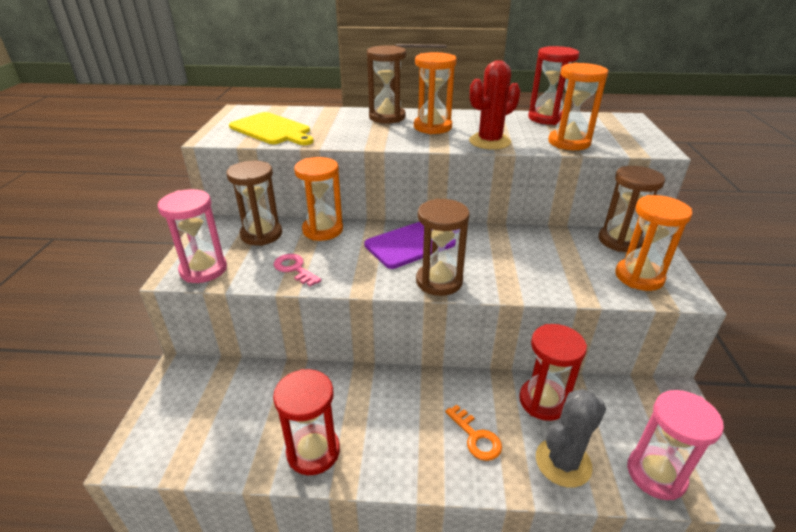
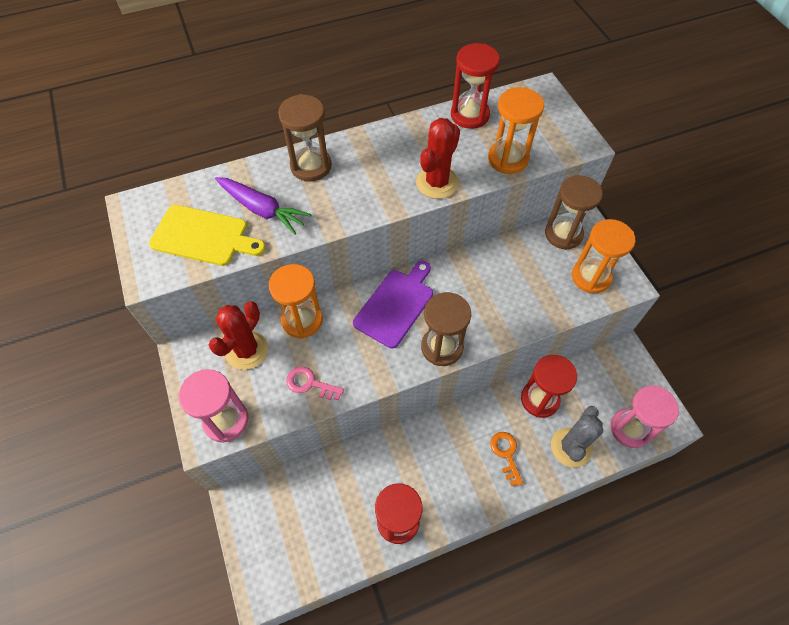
camera: 25 degrees left, 25 degrees up
brown hourglass [226,161,282,246] -> red cactus [209,301,268,370]
orange hourglass [414,52,457,134] -> none
orange key [445,405,502,461] -> orange key turned 135 degrees counterclockwise [490,432,523,486]
none -> purple carrot [215,177,312,235]

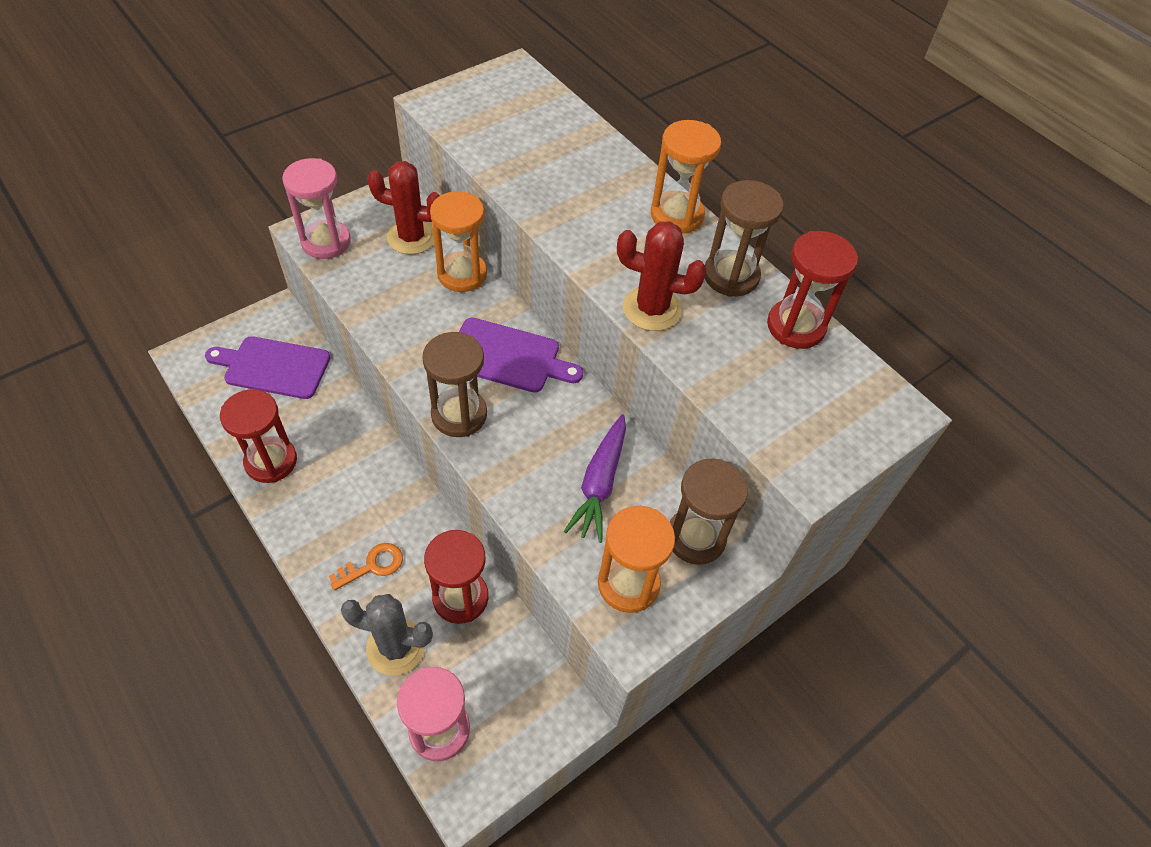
camera: 70 degrees right, 5 degrees down
yellow cutting board [149,205,266,266] -> none
purple carrot [215,177,312,235] -> purple carrot moved to [564,414,626,543]
brown hourglass [278,94,332,181] -> brown hourglass moved to [705,180,784,297]
pink key [286,366,344,401] -> none
orange hourglass [488,87,544,174] -> orange hourglass moved to [651,120,721,234]
none -> purple cutting board [205,336,331,399]

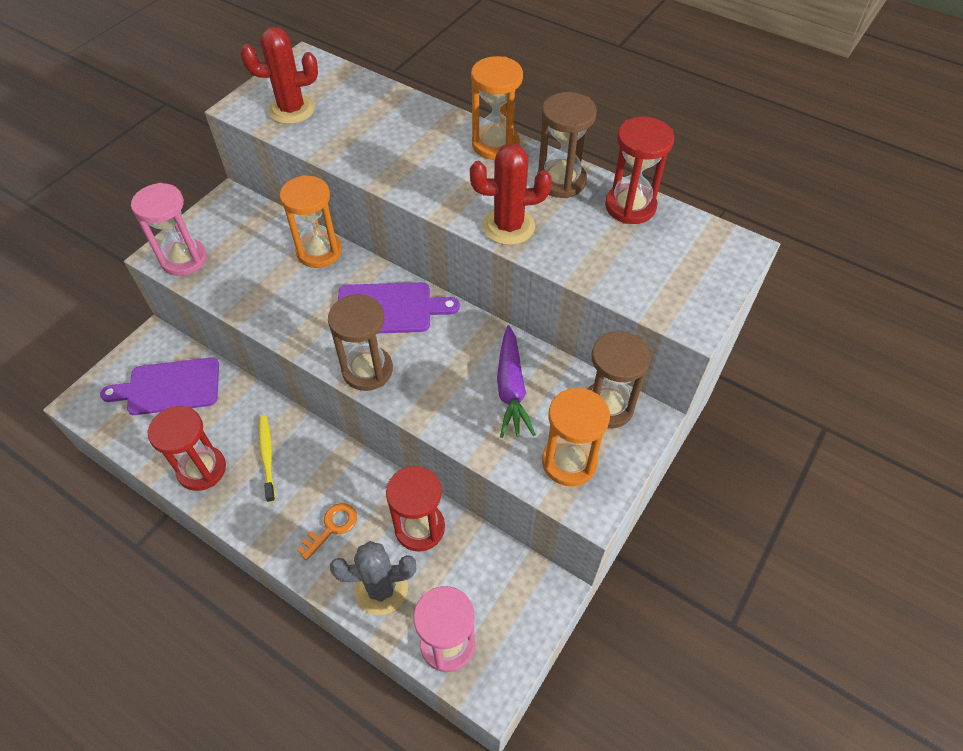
camera: 15 degrees left, 0 degrees up
red cactus [367,161,440,255] -> red cactus moved to [241,27,318,124]
none -> yellow toothbrush [259,416,275,503]

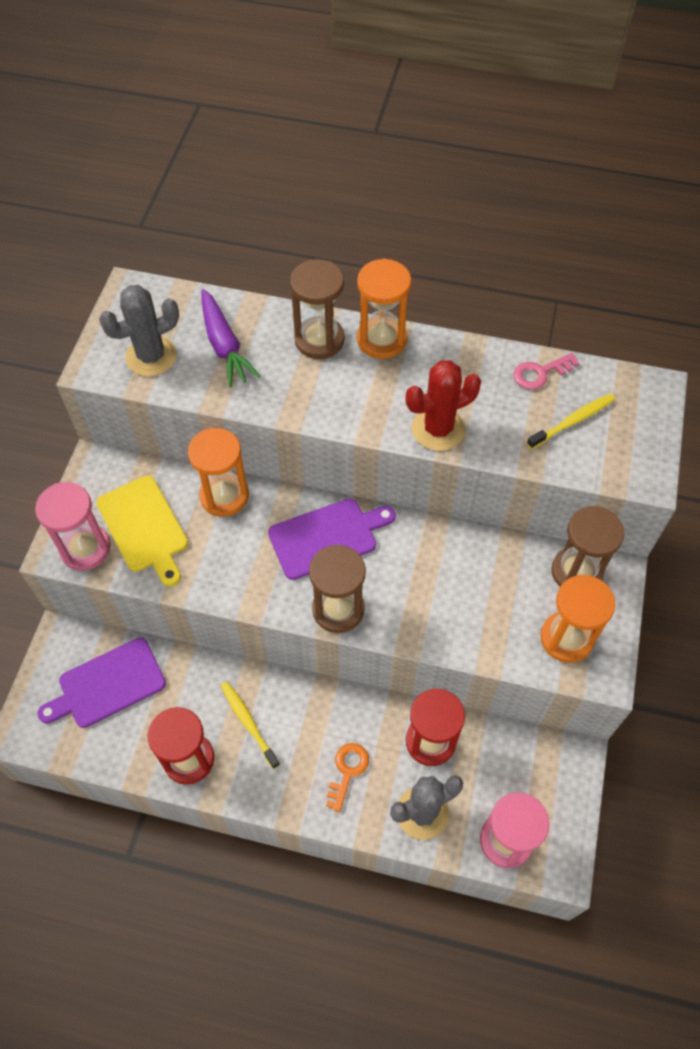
camera: 20 degrees left, 5 degrees up
red cactus [241,27,318,124] -> grey cactus [99,285,179,376]
purple carrot [497,325,536,438] -> purple carrot moved to [202,289,261,388]
brown hourglass [537,92,597,198] -> brown hourglass moved to [290,259,345,359]
red hourglass [605,117,674,224] -> pink key [513,353,579,390]
none -> yellow cutting board [96,475,188,586]
none -> yellow toothbrush [527,394,615,449]

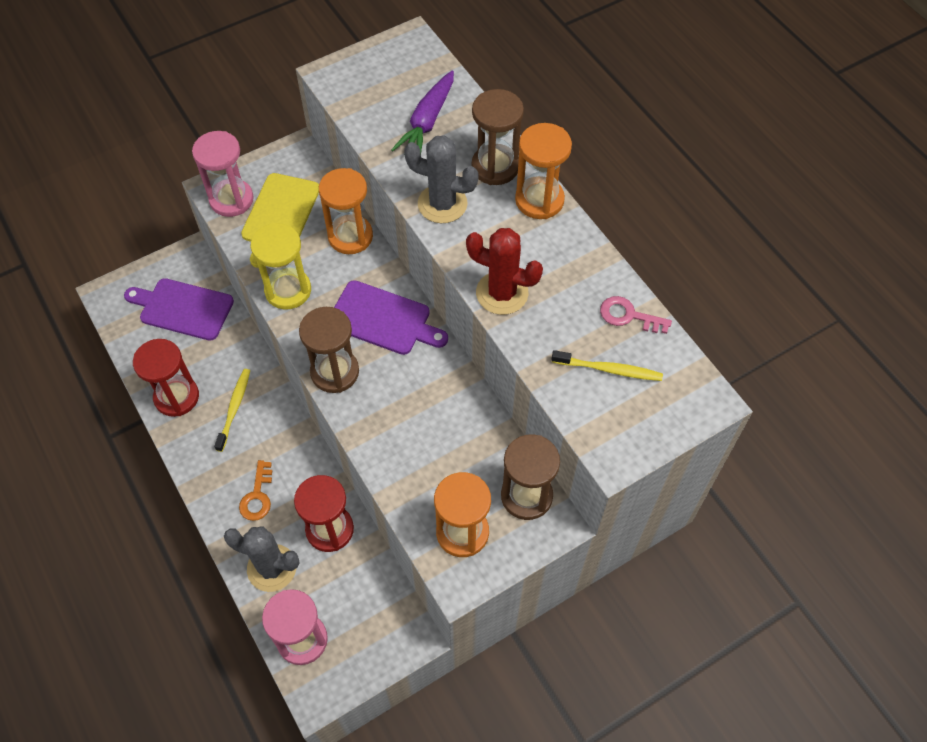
camera: 45 degrees right, 0 degrees up
grey cactus [99,285,179,376] -> grey cactus moved to [404,135,479,223]
orange key [326,743,369,812] -> orange key turned 120 degrees clockwise [239,460,272,521]
none -> yellow hourglass [251,223,311,310]

